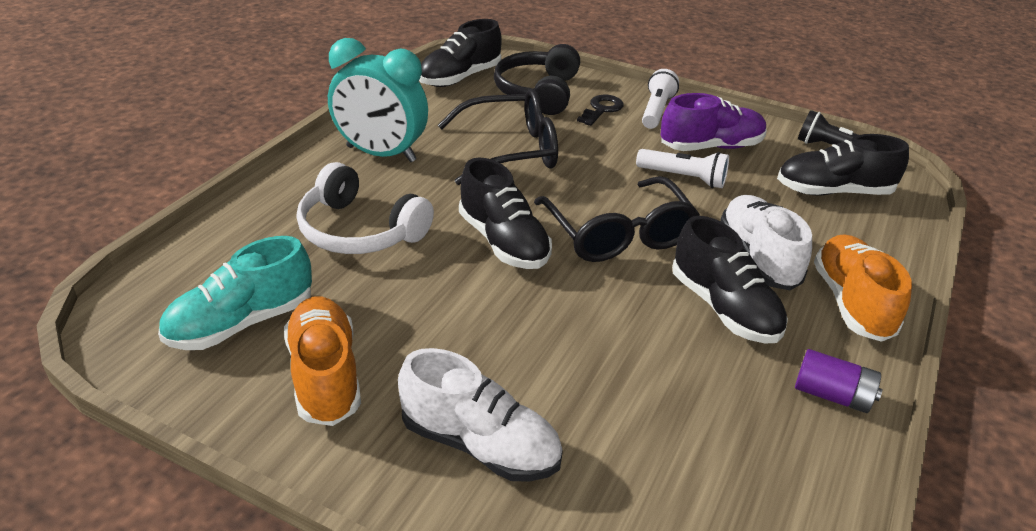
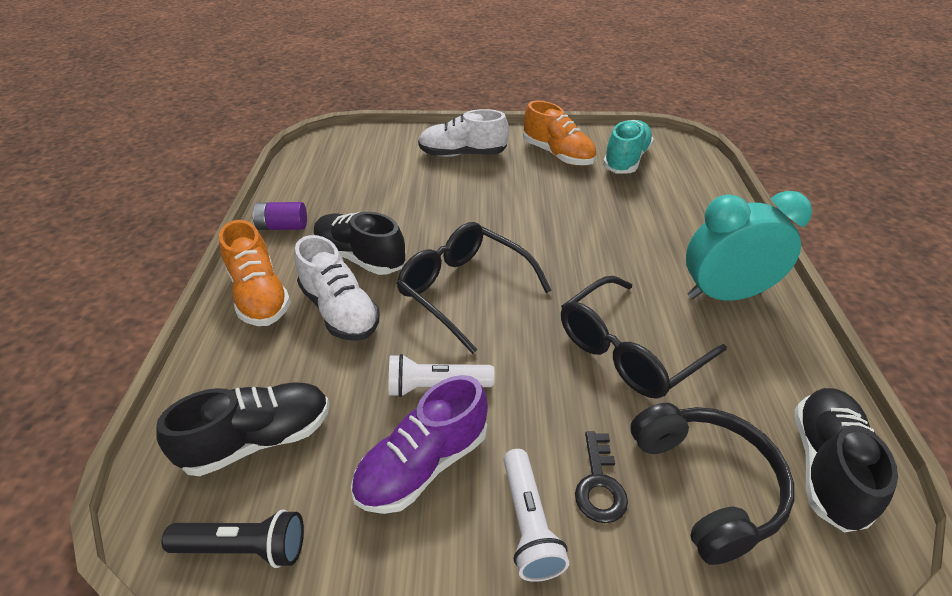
camera: 155 degrees right, 5 degrees up
white headphones [297,162,434,254] -> none
black shoe [459,158,552,269] -> none

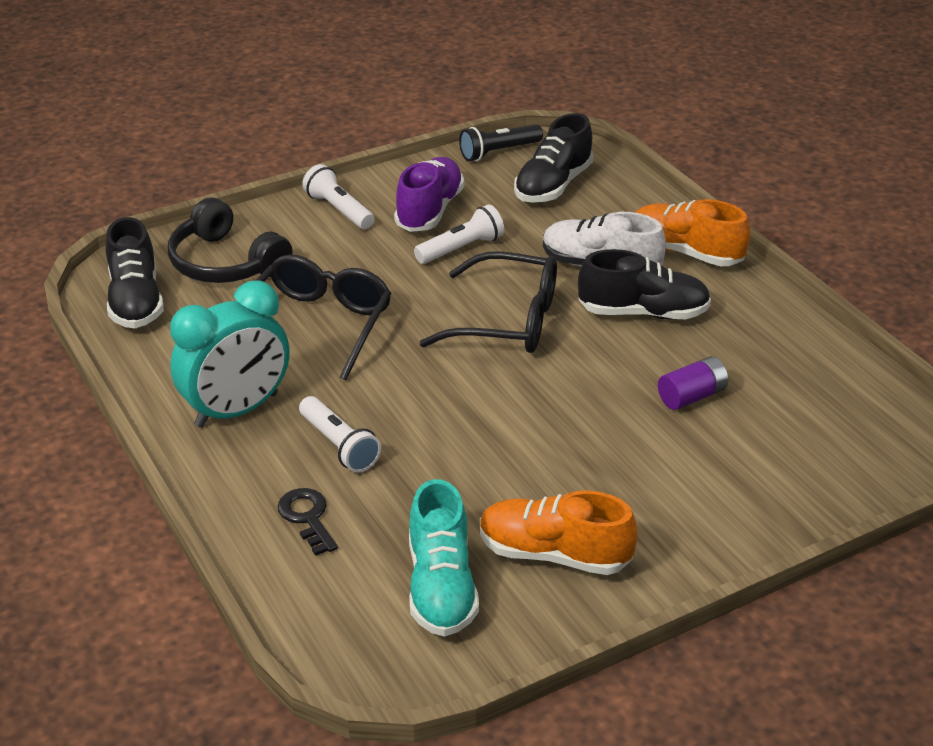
camera: 150 degrees right, 5 degrees down
purple battery [252,202,307,230] -> purple battery moved to [658,356,728,410]
white shoe [418,109,509,157] -> none
black key [575,431,628,523] -> black key moved to [277,488,338,556]
none -> white flashlight [299,396,381,473]

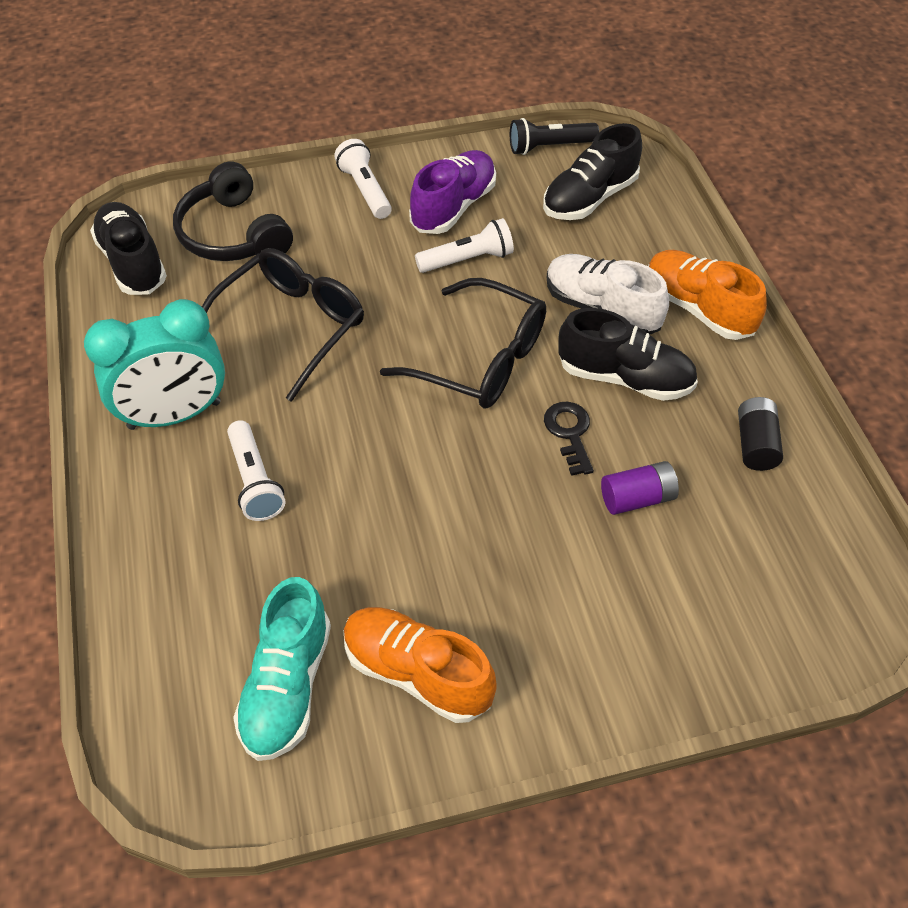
camera: 15 degrees right, 15 degrees up
black shoe [106,217,164,328] -> black shoe turned 150 degrees clockwise [90,202,167,295]
black key [277,488,338,556] -> black key moved to [544,402,594,476]
none -> black battery [738,397,783,471]

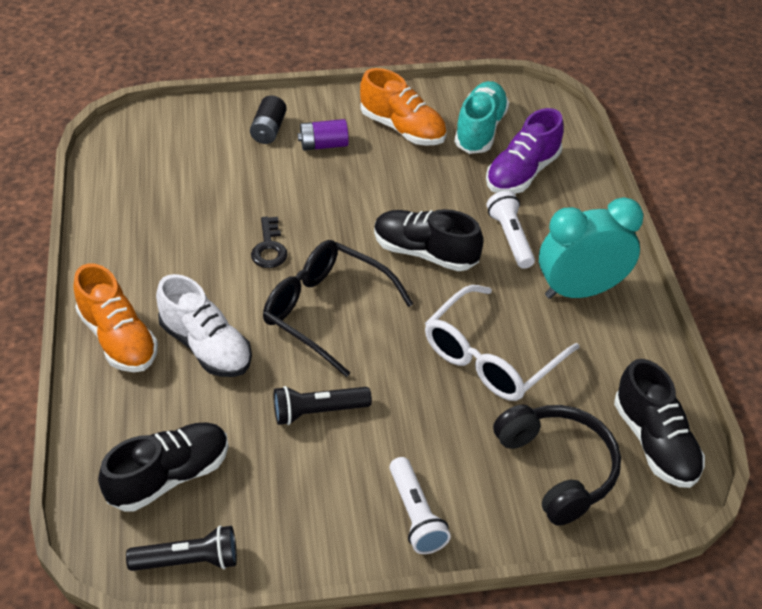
camera: 175 degrees left, 5 degrees down
black glasses [202,248,364,402] -> white glasses [425,285,579,401]
purple shoe [409,150,496,234] -> purple shoe moved to [486,108,564,194]
white flashlight [415,218,514,273] -> black flashlight [274,386,372,425]
black shoe [558,308,698,401] -> black shoe moved to [374,209,483,271]
purple battery [601,461,679,515] -> purple battery moved to [298,119,349,151]
black battery [738,397,783,471] -> black battery moved to [250,95,287,144]

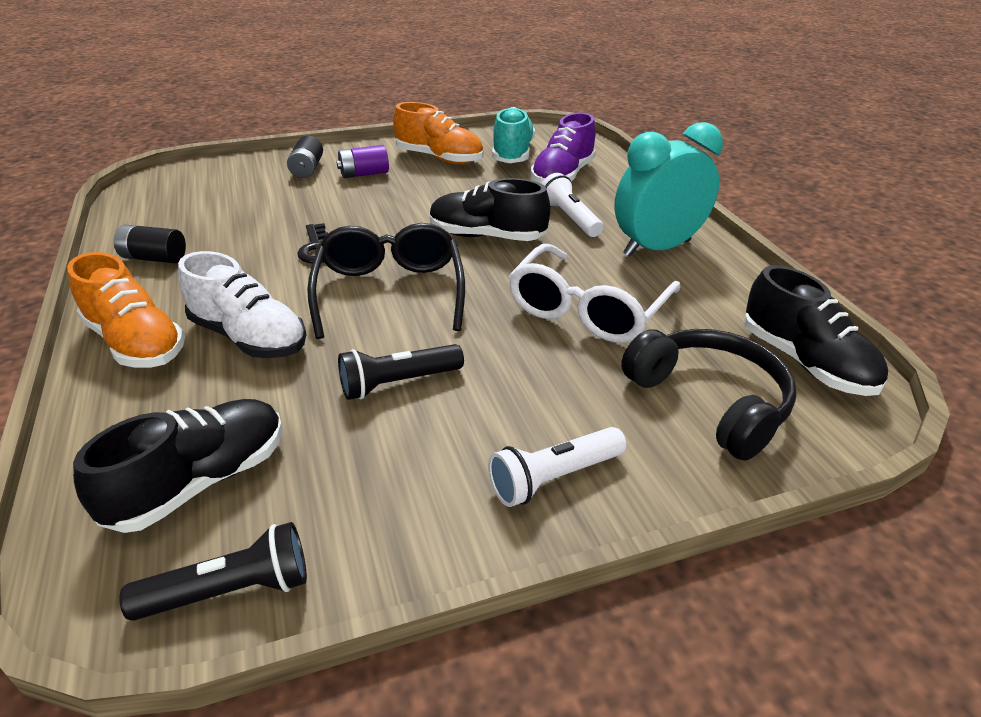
camera: 10 degrees left, 10 degrees down
black glasses [263,240,413,377] -> black glasses turned 60 degrees clockwise [307,223,465,339]
white flashlight [389,457,451,554] -> white flashlight turned 90 degrees clockwise [488,427,626,507]
none -> black battery [114,225,186,263]

